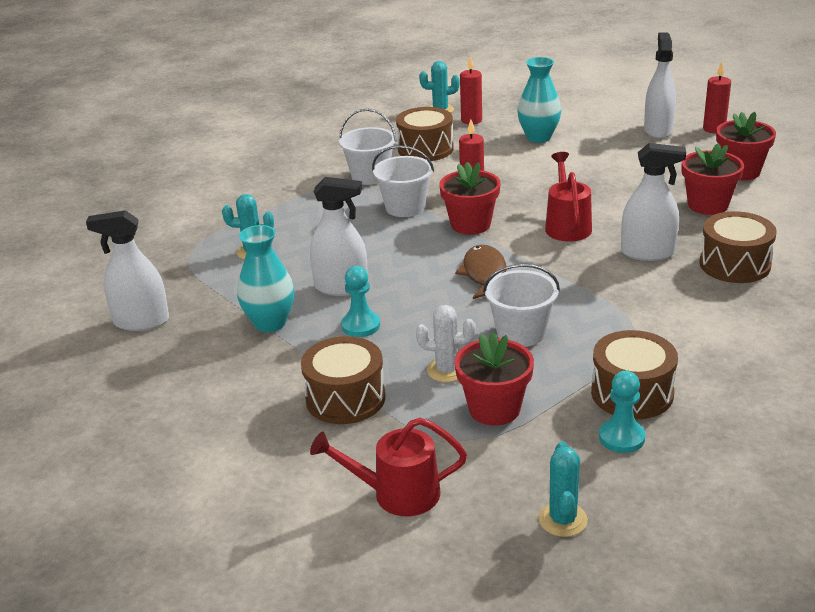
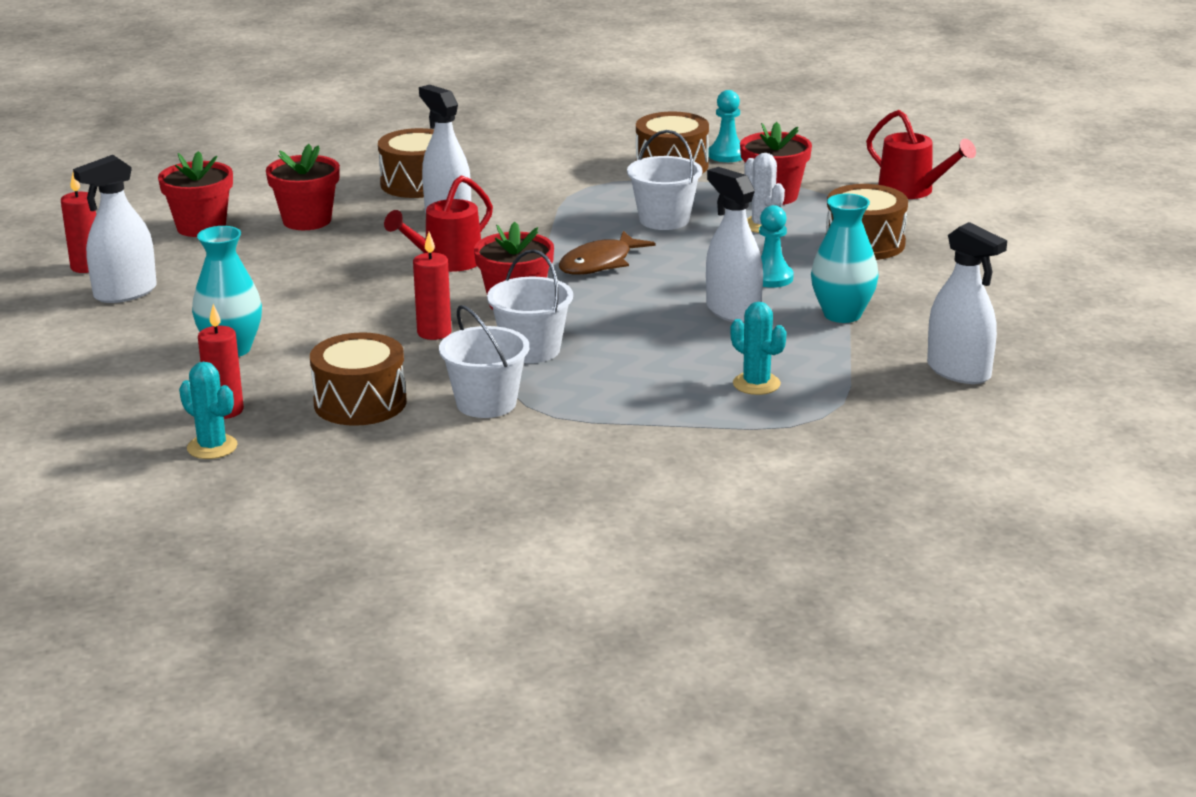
camera: 135 degrees left, 5 degrees down
turquoise cactus [539,441,588,537] -> none

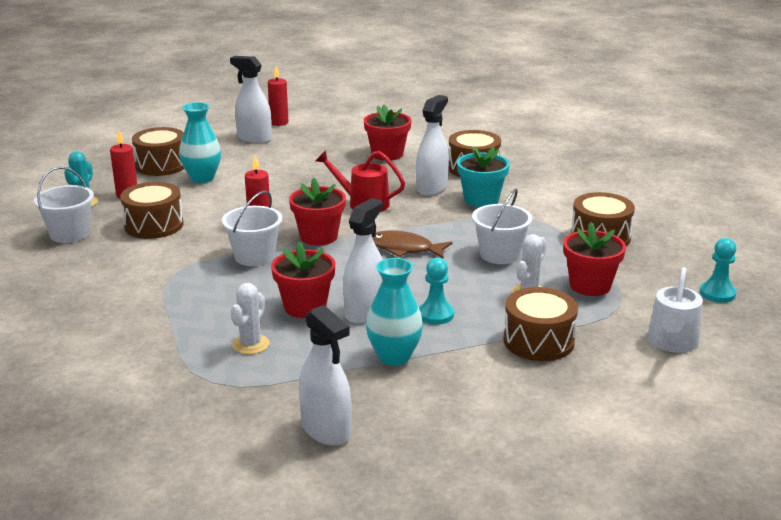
camera: 65 degrees right, 0 degrees up
red flower pot [158,151,233,237] -> red flower pot moved to [271,242,335,318]
white bucket [439,305,529,418] -> white bucket moved to [34,167,94,243]
turquoise pawn [708,90,742,162] -> turquoise pawn moved to [700,238,736,303]
turquoise cactus [730,302,787,395] -> white cactus [231,283,270,355]
red watering can [866,110,976,199] -> white watering can [647,267,703,353]
white spray bottle [927,222,1007,384] -> white spray bottle turned 60 degrees counterclockwise [299,305,352,446]
none -> brown drum [132,127,184,176]
none -> turquoise flower pot [457,147,510,207]

